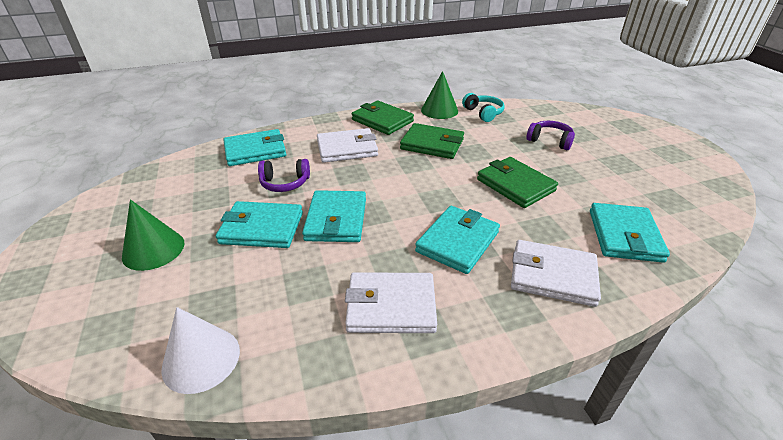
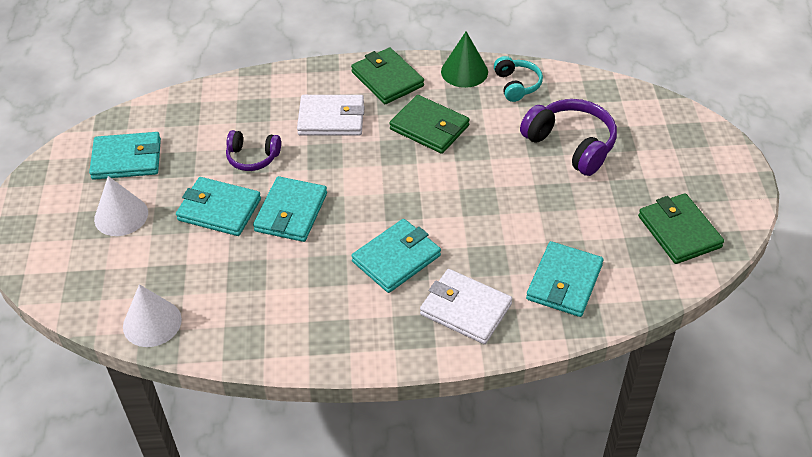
camera: 15 degrees right, 10 degrees up
green cone [122,199,184,271] -> white cone [94,176,148,236]
turquoise wallet [223,129,286,166] -> turquoise wallet moved to [89,132,161,180]
white wallet [345,272,437,333] -> none
green wallet [477,157,558,208] -> green wallet moved to [638,193,724,264]
purple headphones [526,121,575,150] -> purple headphones [520,99,617,176], size x1.67

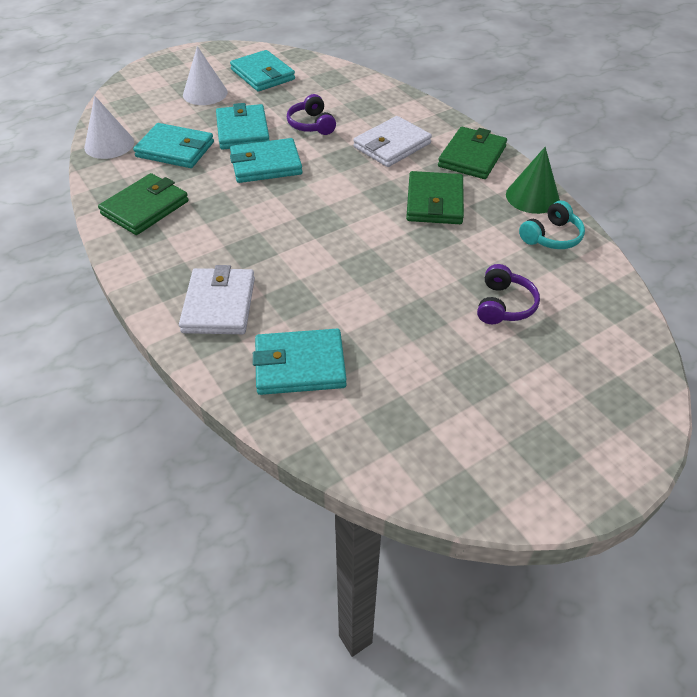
camera: 60 degrees right, 0 degrees up
white wallet [297,95,365,136] -> white wallet turned 75 degrees clockwise [353,116,432,167]
turquoise wallet [351,219,441,293] -> turquoise wallet moved to [133,123,214,168]
purple headphones [520,99,617,176] -> purple headphones [477,264,540,324], size x0.60
green wallet [638,193,724,264] -> green wallet moved to [98,173,189,235]

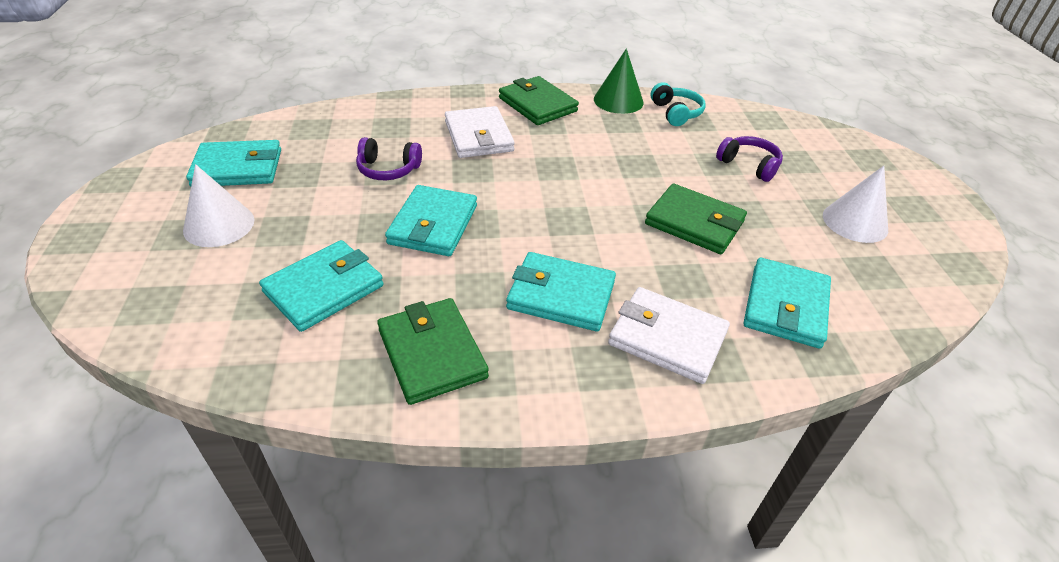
camera: 65 degrees left, 5 degrees down
white cone [84,96,134,159] -> white cone moved to [823,166,888,243]
turquoise wallet [216,103,270,150] -> turquoise wallet moved to [506,252,616,331]
green wallet [406,171,464,224] -> green wallet moved to [645,184,747,254]

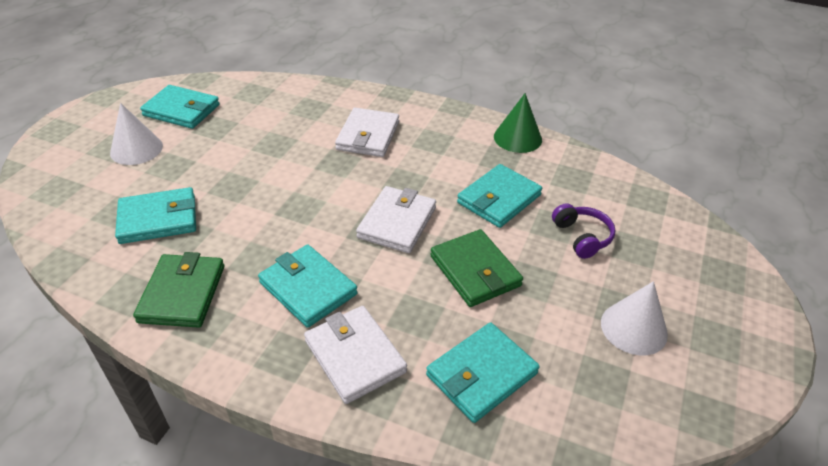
camera: 30 degrees right, 0 degrees up
purple headphones [356,137,422,180] -> none
turquoise wallet [385,185,477,256] -> turquoise wallet moved to [457,164,542,228]
green wallet [499,76,579,125] -> none
turquoise headphones [651,82,706,126] -> none
none -> white wallet [356,186,436,253]

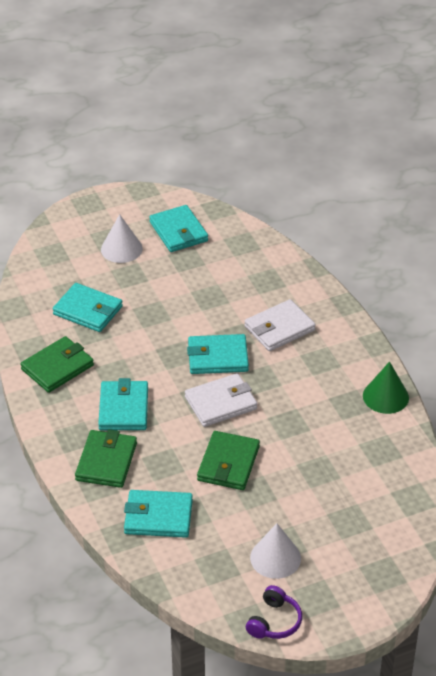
camera: 45 degrees right, 0 degrees up
white wallet [304,306,407,404] -> green wallet [75,429,137,488]
turquoise wallet [457,164,542,228] -> turquoise wallet moved to [187,334,249,374]
purple headphones [552,203,616,259] -> purple headphones moved to [246,585,302,639]

